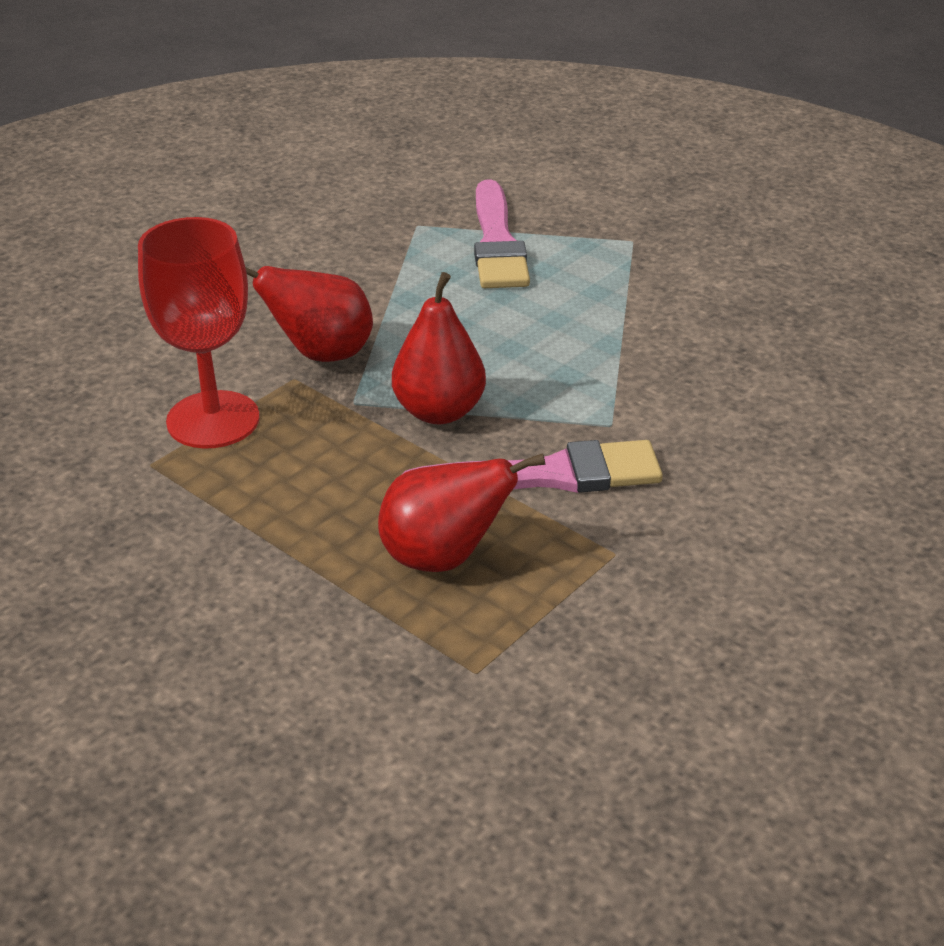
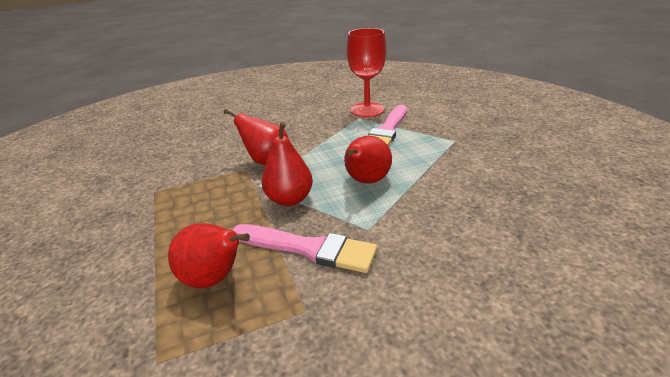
camera: 30 degrees right, 5 degrees down
red goblet [138,217,260,449] -> red goblet moved to [347,28,386,117]
none -> red pear [344,136,392,184]

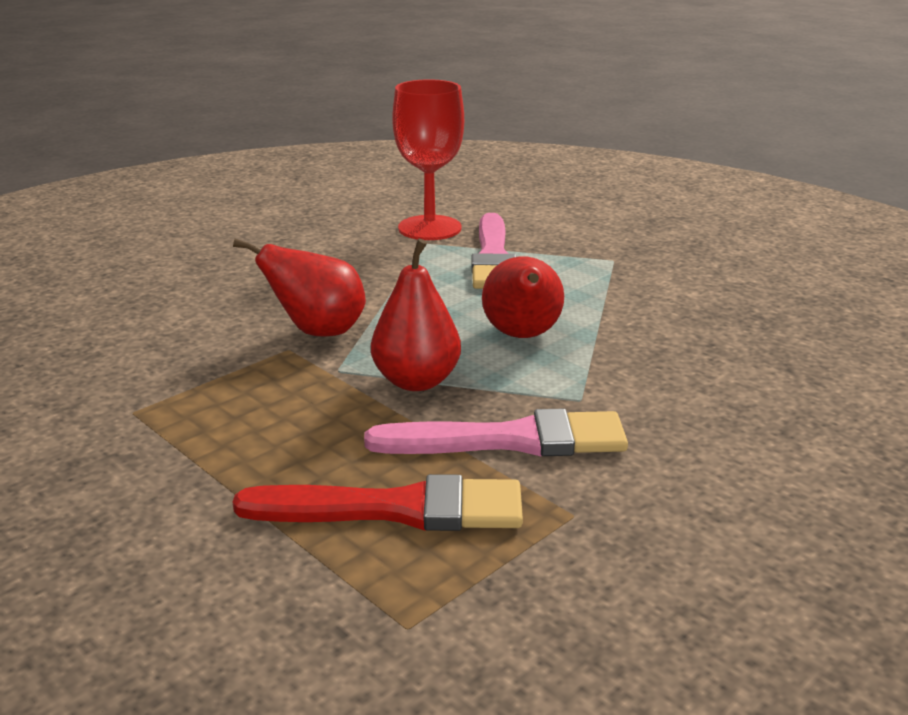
camera: 25 degrees left, 5 degrees down
red pear [168,223,250,288] -> red brush [233,474,523,531]

